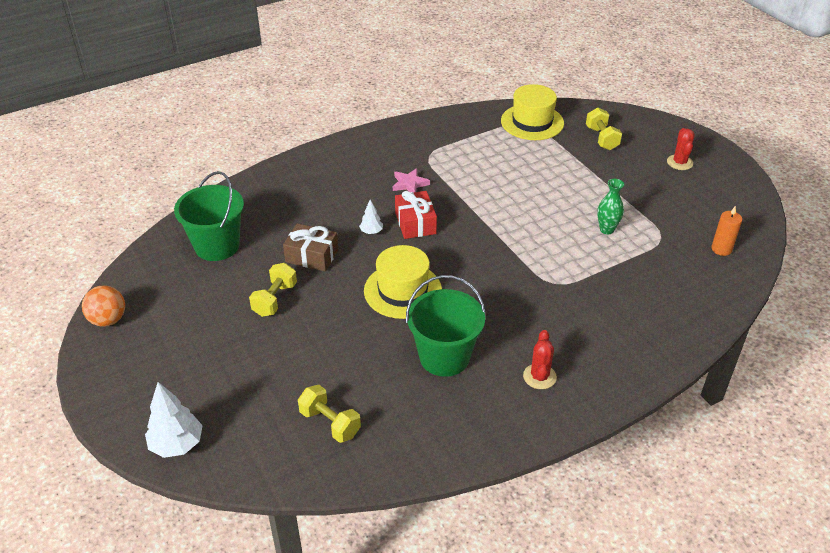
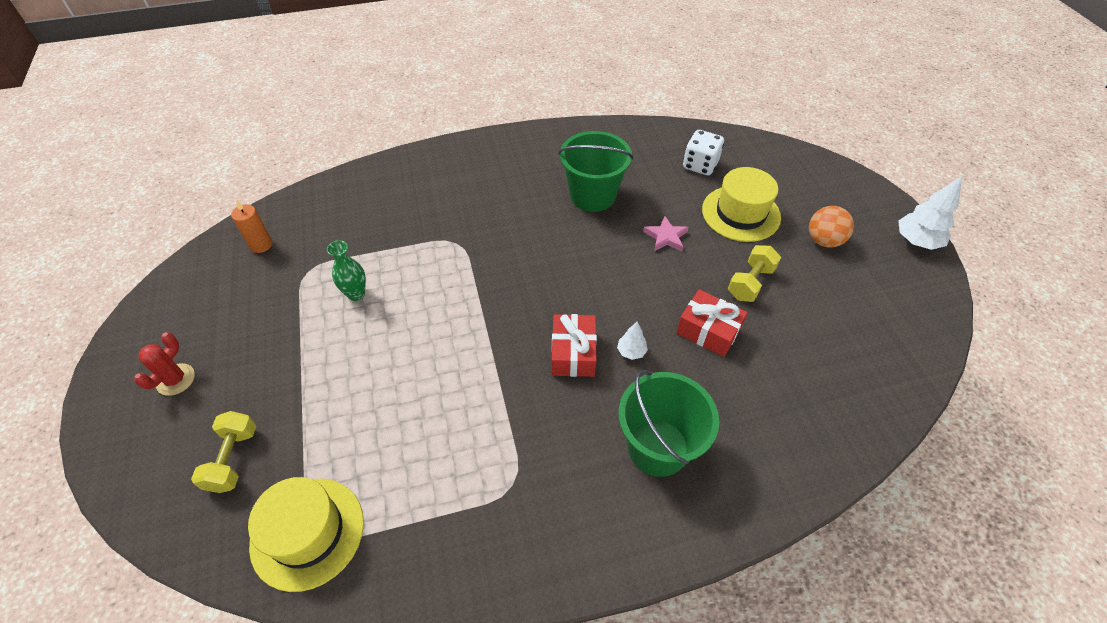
camera: 165 degrees left, 10 degrees up
orange ball [82,285,125,327] -> orange ball moved to [809,206,854,248]
white tree [145,382,203,458] -> white tree moved to [898,176,962,250]
green bucket [174,171,244,261] -> green bucket moved to [619,370,719,477]
brown gift [283,223,338,272] -> red gift [676,289,748,357]
yellow dumbbell [298,385,361,443] -> white dice [683,130,724,175]
yellow hat [364,245,442,319] -> yellow hat moved to [702,167,781,242]
pink star [393,168,430,193] -> pink star moved to [643,216,689,251]
red cactus [523,330,557,389] -> none

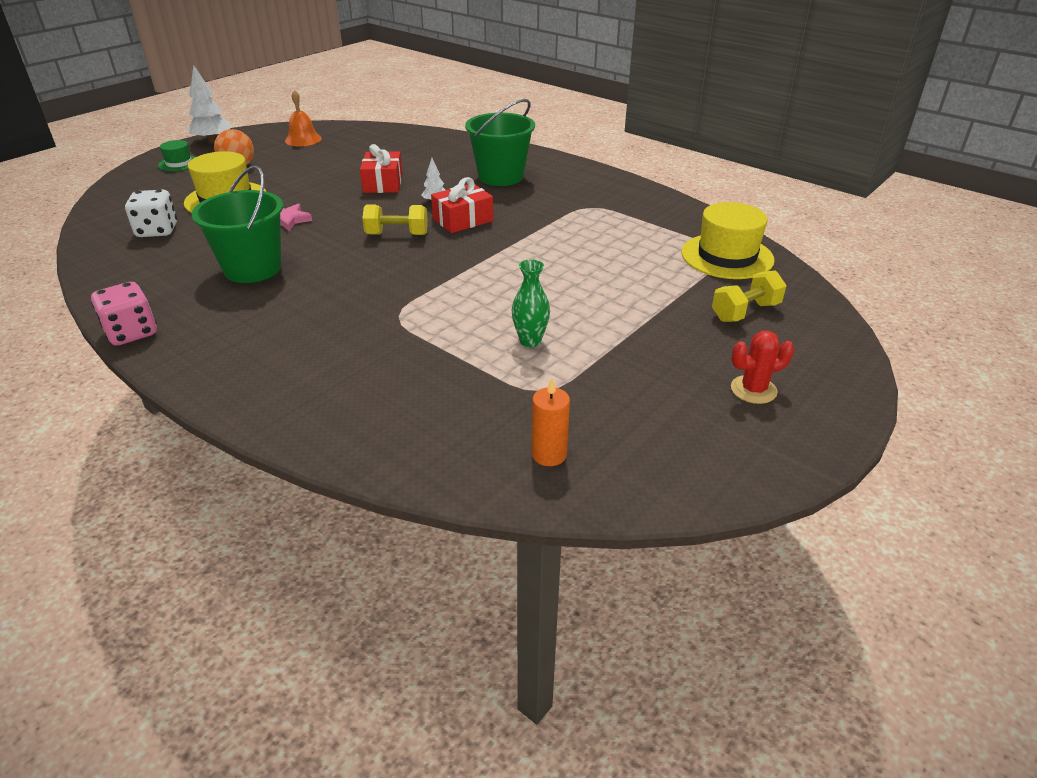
camera: 125 degrees left, 15 degrees down
yellow dumbbell [728,245,781,302] -> yellow dumbbell moved to [362,204,428,235]
none -> pink dice [91,282,157,346]
none -> green hat [158,140,195,171]
none -> orange bell [285,90,322,146]

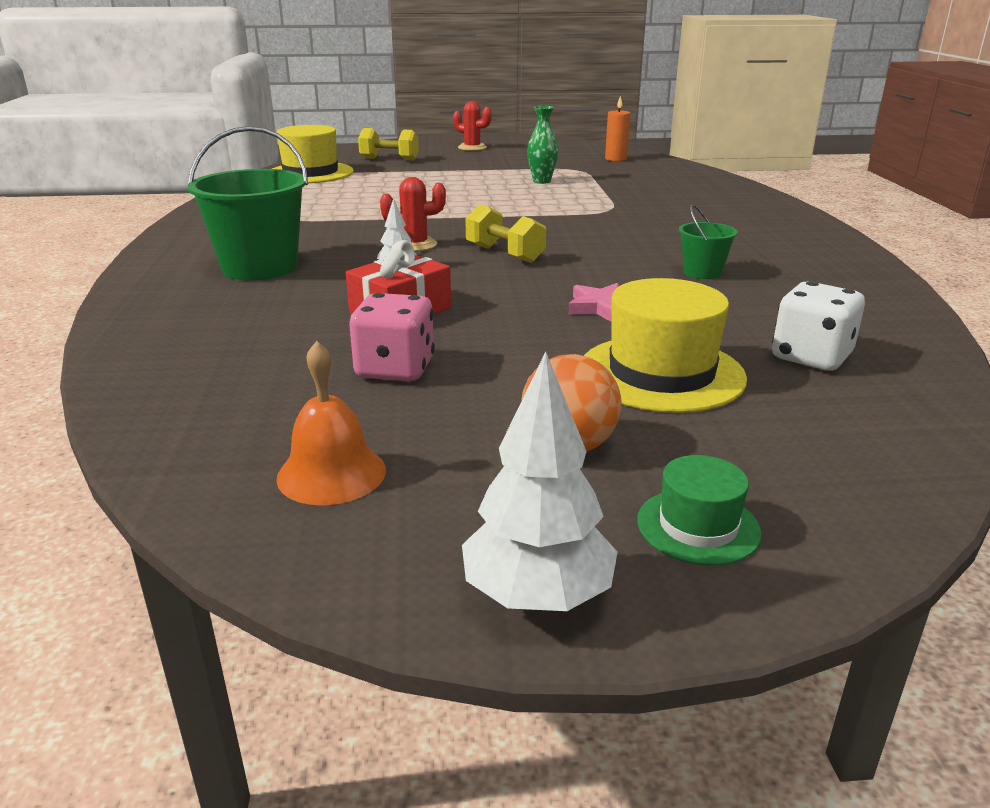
camera: 135 degrees left, 10 degrees down
pink dice [91,282,157,346] -> pink dice moved to [349,293,435,382]
green bucket [192,166,283,283] -> green bucket [679,204,738,279], size x0.50
red gift [431,177,493,233] -> red cactus [380,177,446,251]

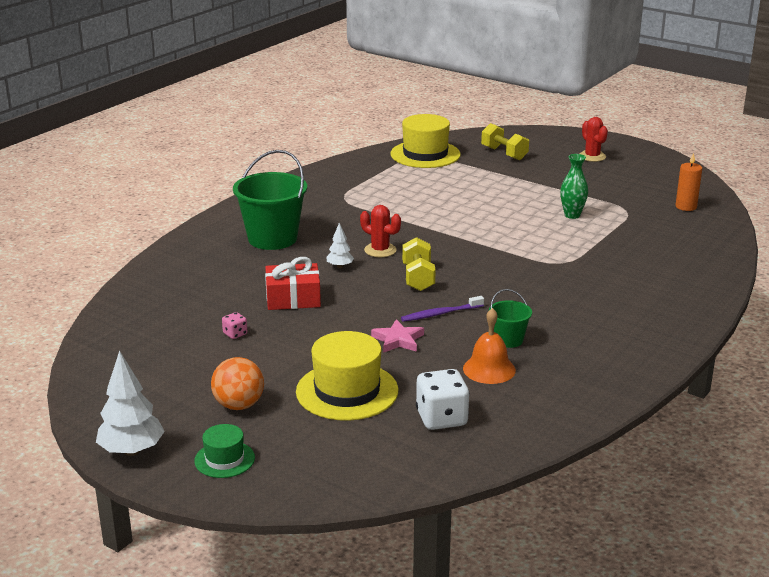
camera: 40 degrees right, 0 degrees up
orange bell [276,341,386,505] -> orange bell moved to [463,308,516,384]
pink dice [349,293,435,382] -> pink dice [222,312,247,339], size x0.49
none -> purple toothbrush [401,296,484,322]

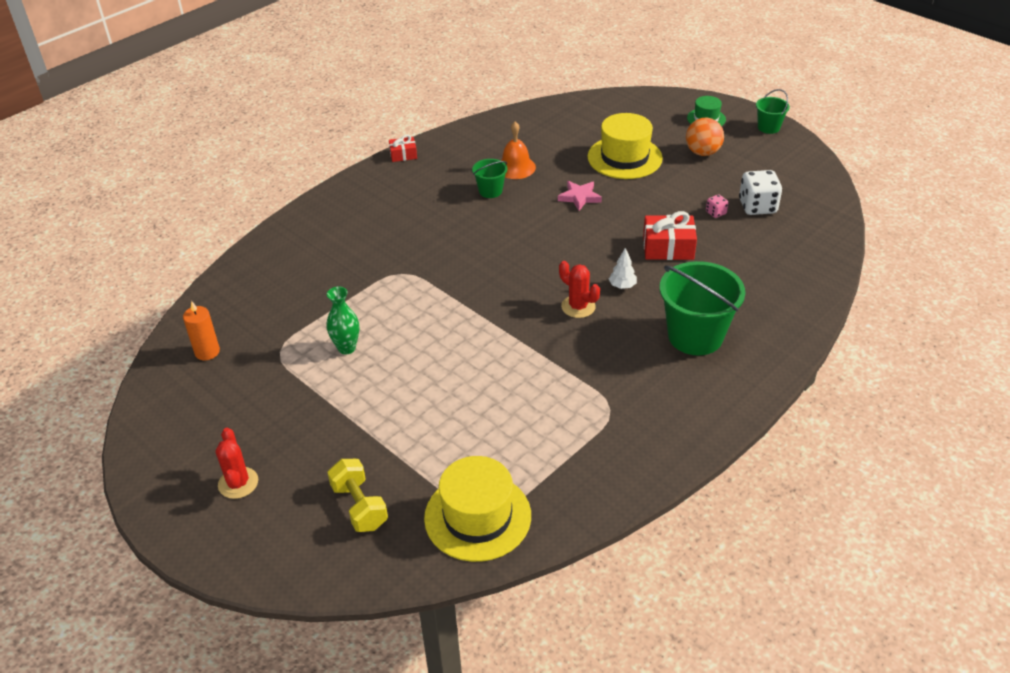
camera: 170 degrees left, 15 degrees up
white tree [96,350,165,456] -> green bucket [756,89,790,134]
purple toothbrush [401,296,484,322] -> none
yellow dumbbell [402,237,436,291] -> none
white dice [416,369,470,430] -> white dice moved to [739,170,782,215]
none -> red gift [389,135,417,162]

